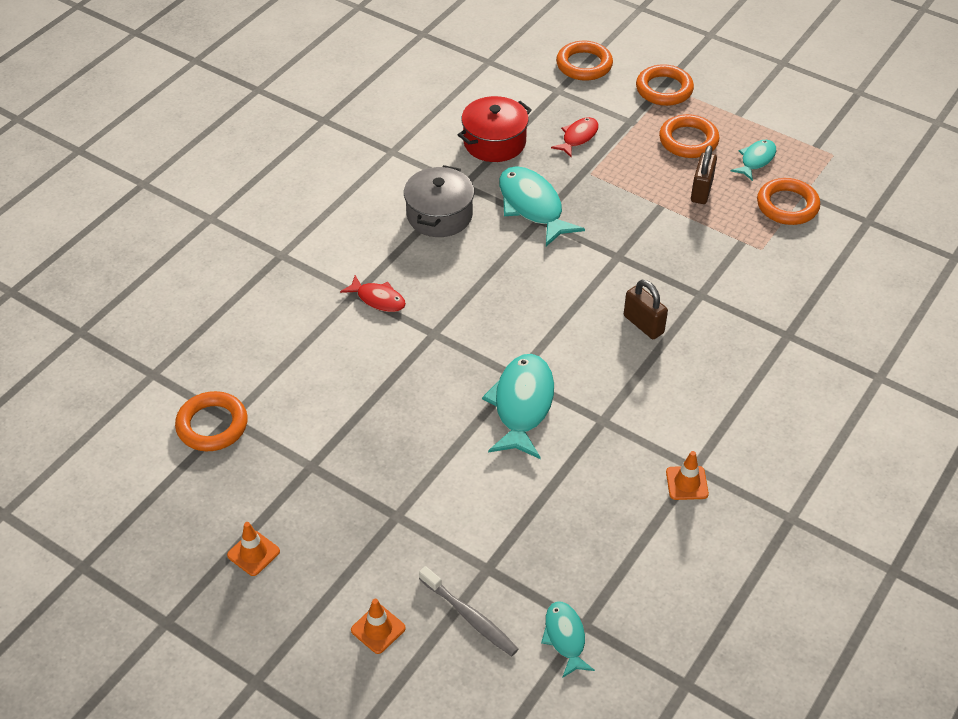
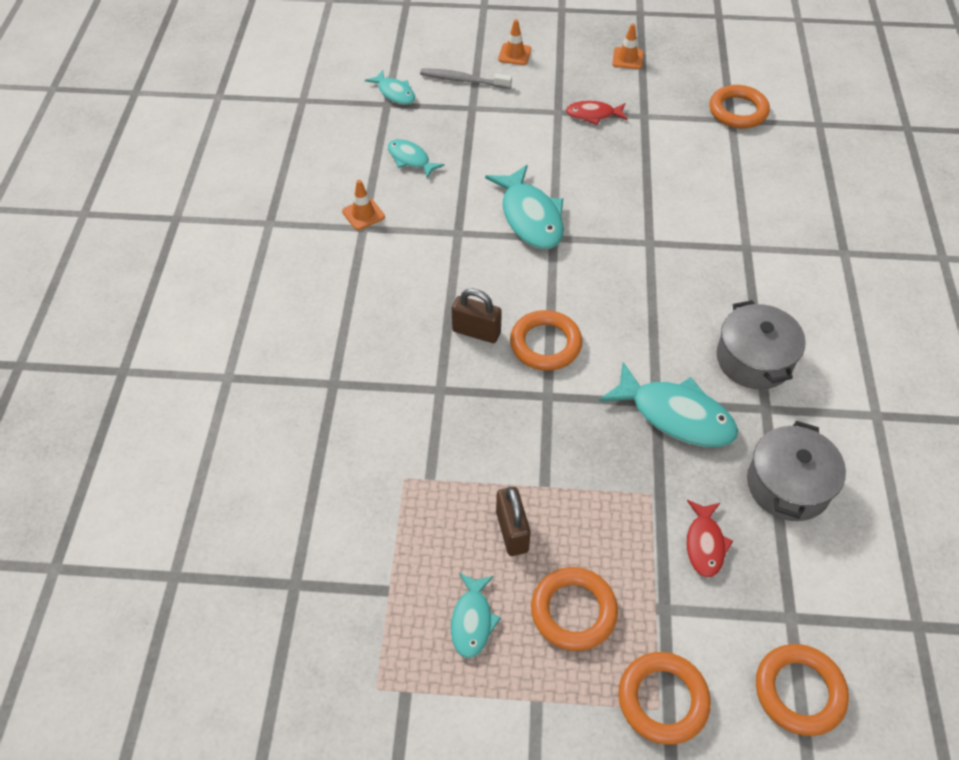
camera: 150 degrees right, 5 degrees up
red fish [340,275,406,312] -> red fish moved to [566,101,627,125]
red pot [458,96,532,162] -> grey pot [747,421,846,521]
orange ring [757,178,820,225] -> orange ring moved to [510,310,582,371]
none -> turquoise fish [388,139,445,178]

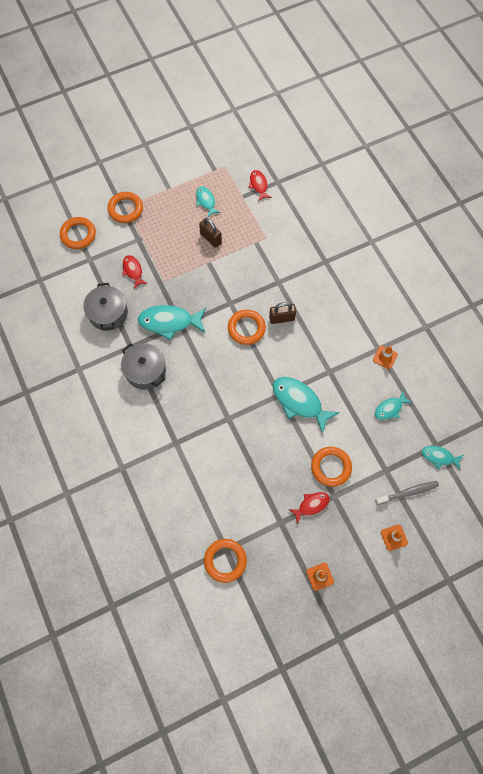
camera: 150 degrees right, 15 degrees up
turquoise fish [388,139,445,178] -> turquoise fish turned 135 degrees clockwise [375,390,412,420]
orange ring [531,567,618,651] -> orange ring moved to [311,447,352,487]
none -> red fish [249,170,272,201]

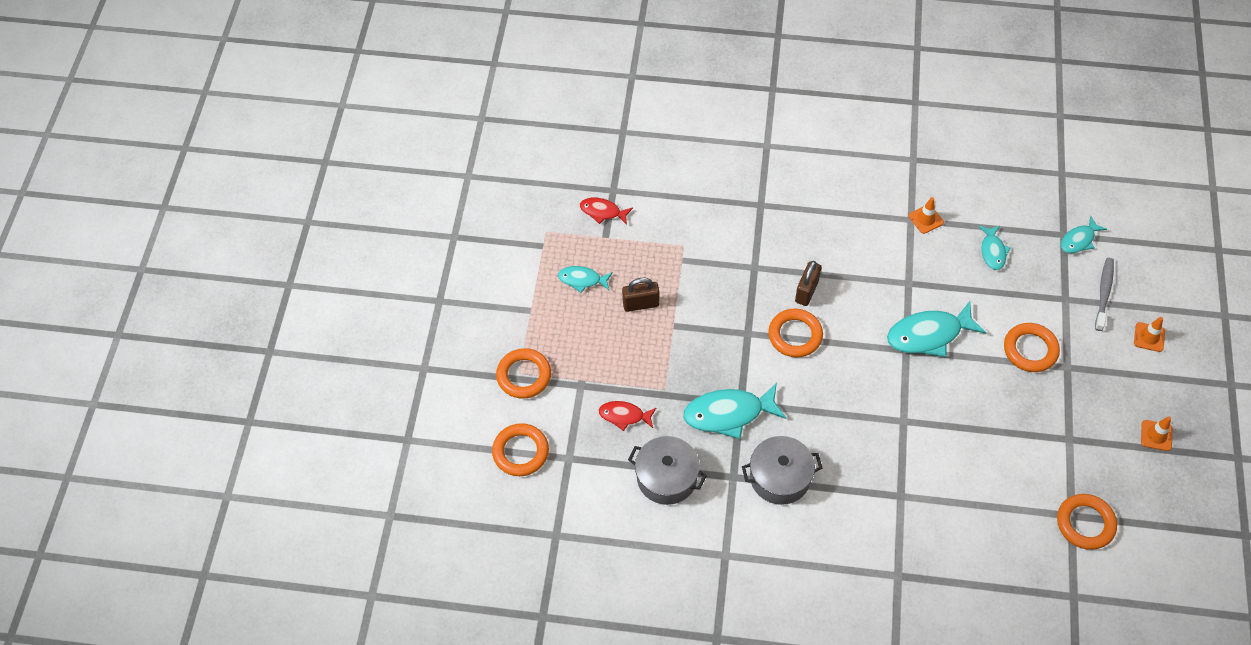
camera: 55 degrees left, 10 degrees down
turquoise fish [138,305,206,340] -> turquoise fish turned 45 degrees clockwise [683,383,786,439]
red fish [289,492,330,524] -> none

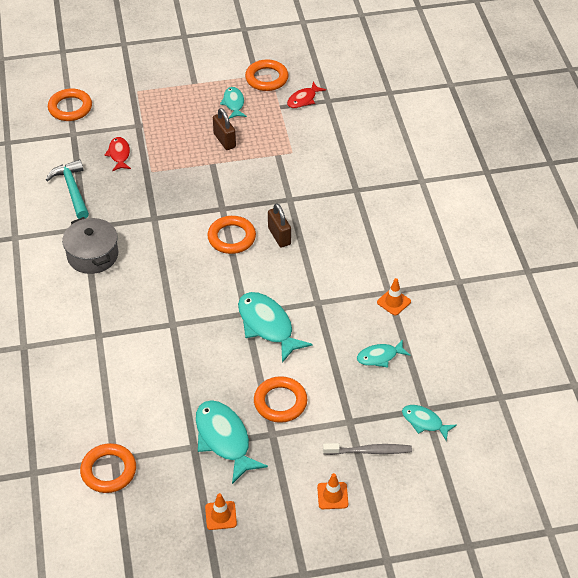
camera: 70 degrees right, 10 degrees down
orange ring [496,348,551,399] -> orange ring moved to [245,59,288,91]
red fish [580,198,633,225] -> red fish turned 135 degrees counterclockwise [287,82,326,108]
grey pot [628,436,707,505] -> turquoise hammer [46,159,89,219]
turquoise fish [683,383,786,439] -> turquoise fish moved to [195,400,268,484]
brown padlock [795,261,822,306] -> brown padlock turned 60 degrees clockwise [268,203,291,248]

